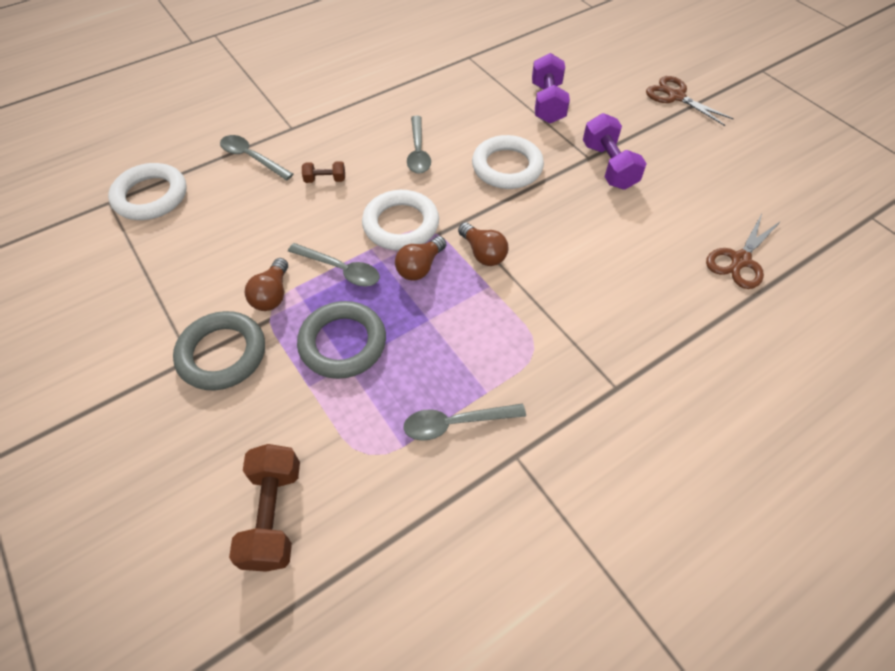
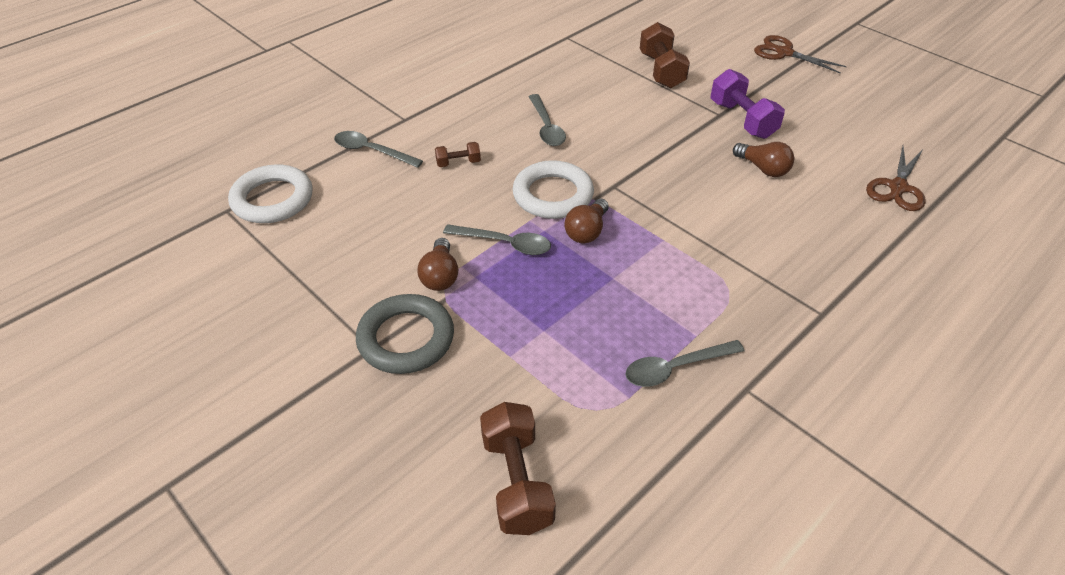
camera: 10 degrees left, 10 degrees down
grey ring [297,301,386,379] -> none
brown light bulb [458,222,509,266] -> brown light bulb moved to [733,142,794,177]
white ring [472,135,544,189] -> none
purple dumbbell [532,53,570,123] -> brown dumbbell [640,22,690,88]

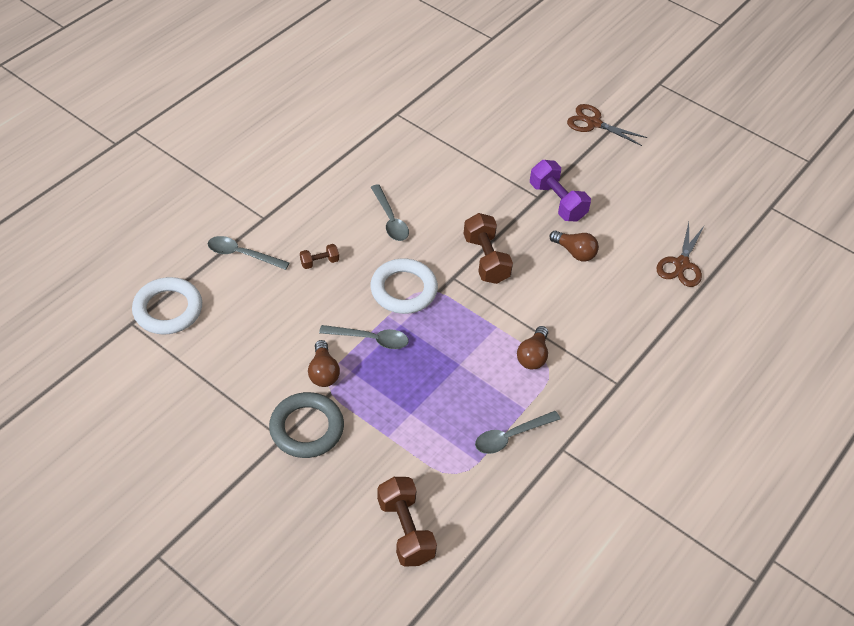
camera: 10 degrees left, 5 degrees up
brown light bulb [564,199,608,243] -> brown light bulb moved to [517,326,548,370]
brown dumbbell [640,22,690,88] -> brown dumbbell moved to [463,213,513,284]

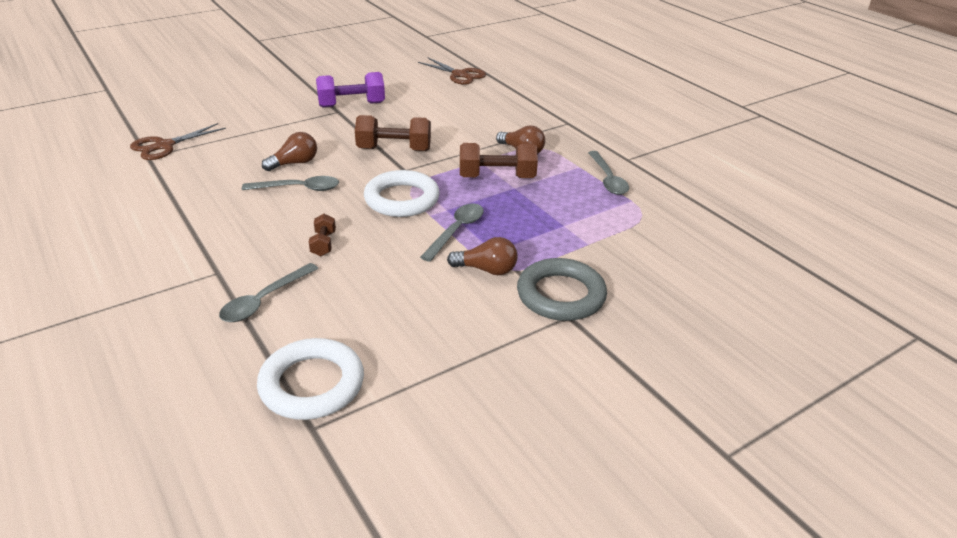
camera: 70 degrees left, 15 degrees down
brown dumbbell [377,477,437,567] -> brown dumbbell moved to [460,143,538,178]
brown light bulb [549,231,599,261] -> brown light bulb moved to [262,132,317,171]
brown scissors [567,104,647,146] -> brown scissors moved to [130,123,226,160]

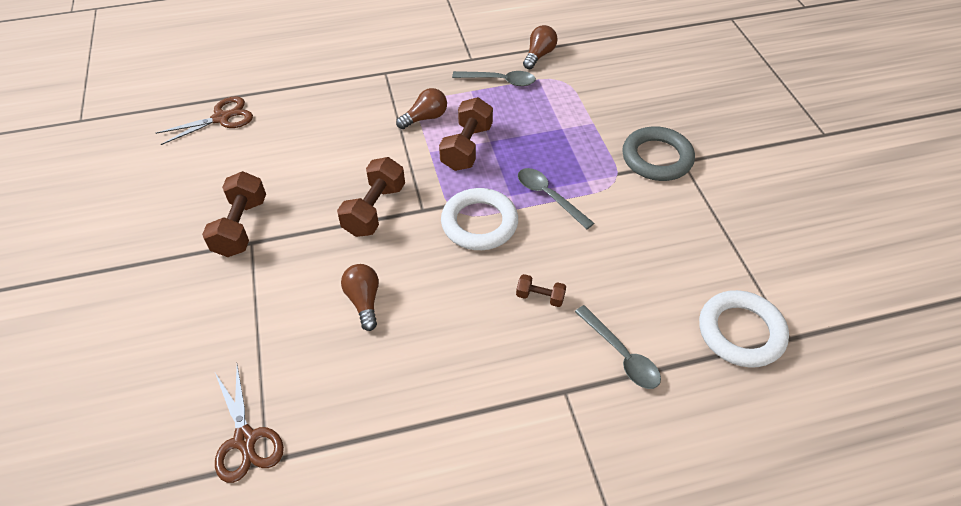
camera: 70 degrees left, 15 degrees up
grey spoon [242,176,339,191] -> none
purple dumbbell [316,72,385,107] -> brown dumbbell [202,171,266,257]
brown light bulb [447,237,518,275] -> brown light bulb moved to [523,25,558,69]

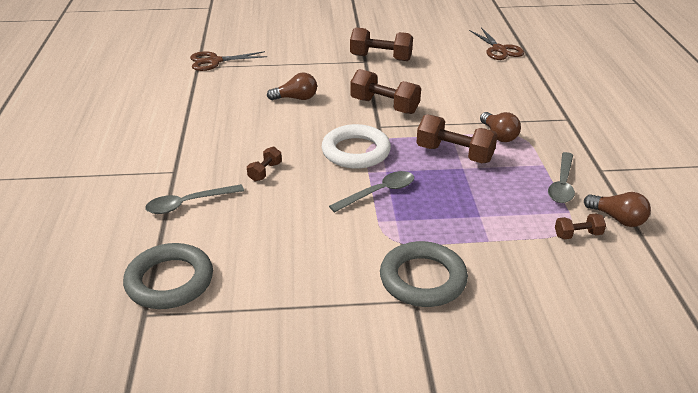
camera: 100 degrees right, 15 degrees down
white ring [699,290,789,368] -> grey ring [123,243,213,309]
none -> brown dumbbell [555,213,606,239]

